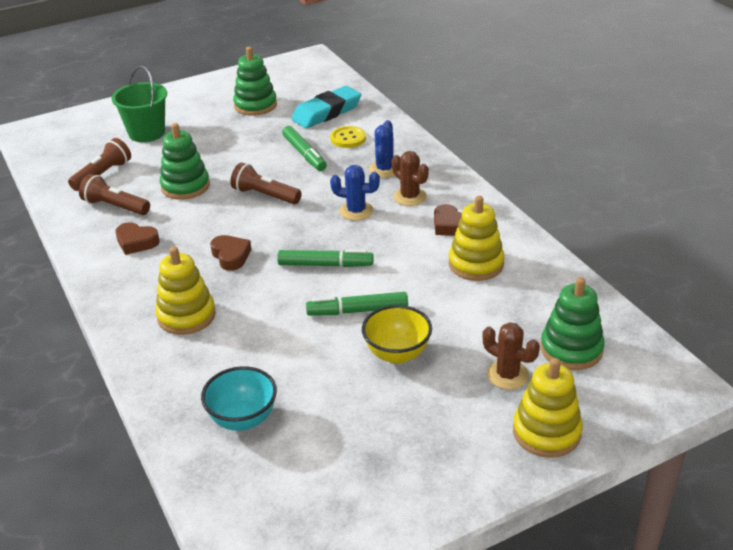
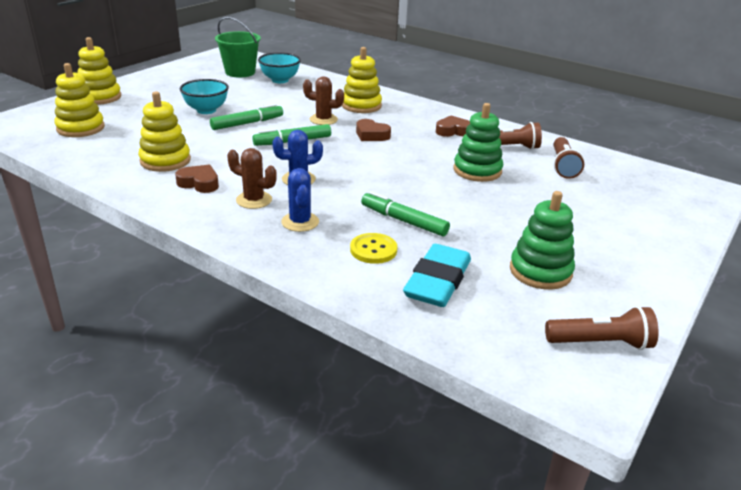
camera: 150 degrees right, 5 degrees down
green bucket [111,66,167,142] -> green bucket moved to [215,17,261,77]
brown flashlight [230,163,302,204] -> brown flashlight moved to [545,306,659,350]
yellow bowl [362,305,432,364] -> turquoise bowl [180,79,229,114]
brown cactus [482,322,540,390] -> brown cactus moved to [303,77,344,125]
green stacking toy [540,277,605,370] -> yellow stacking toy [54,63,105,137]

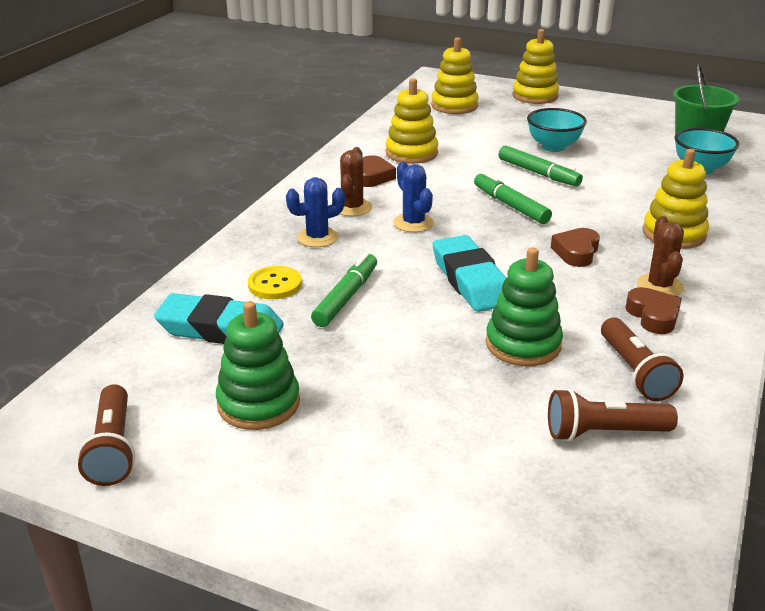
camera: 80 degrees right, 0 degrees up
brown cactus [303,77,344,125] -> brown cactus moved to [637,216,684,296]
none -> turquoise eraser [433,235,506,312]

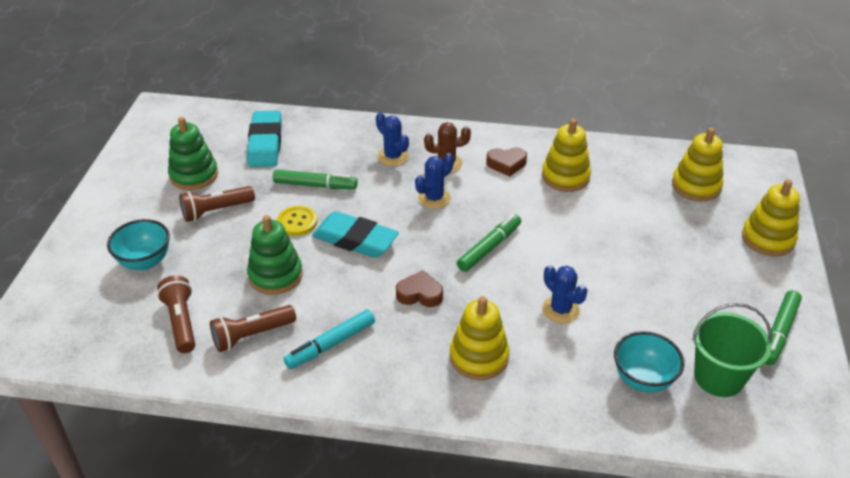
camera: 75 degrees right, 10 degrees up
brown flashlight [77,384,135,486] -> brown flashlight moved to [179,186,255,222]
yellow button [248,266,302,299] -> yellow button moved to [277,206,317,236]
turquoise eraser [433,235,506,312] -> turquoise eraser turned 60 degrees clockwise [312,211,399,258]
green marker [499,146,583,187] -> green marker moved to [765,290,802,365]
turquoise bowl [527,108,587,152] -> turquoise bowl moved to [107,219,170,270]
brown heart [625,287,682,334] -> turquoise marker [284,309,375,369]
brown cactus [637,216,684,296] -> none
none -> blue cactus [542,265,587,323]

